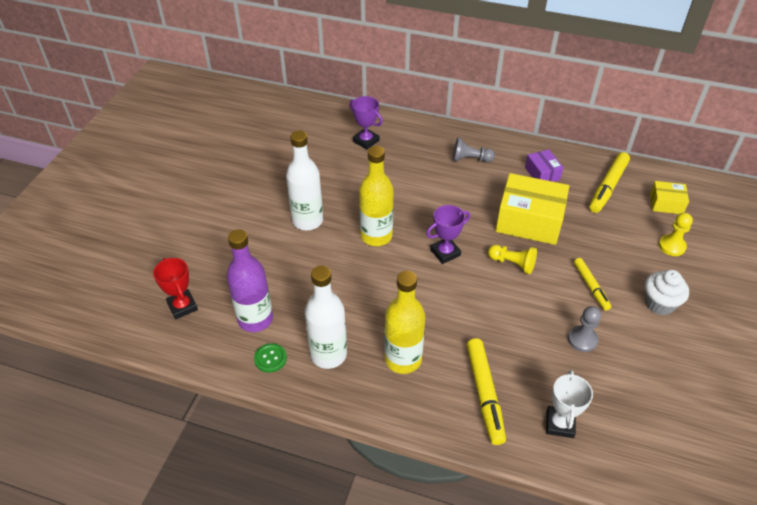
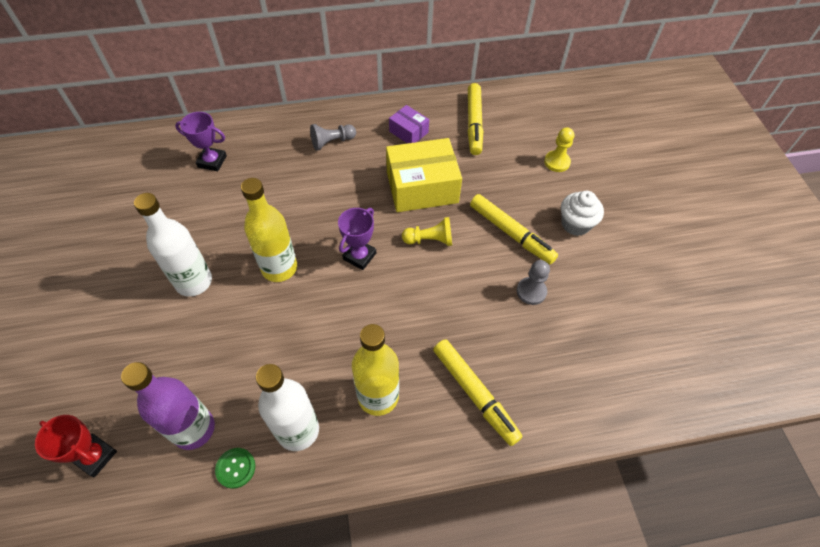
camera: 30 degrees left, 10 degrees up
white trophy [546,370,593,438] -> none
yellow marker [574,258,611,311] -> yellow marker [470,194,558,264], size x1.58
yellow box [650,181,689,214] -> none

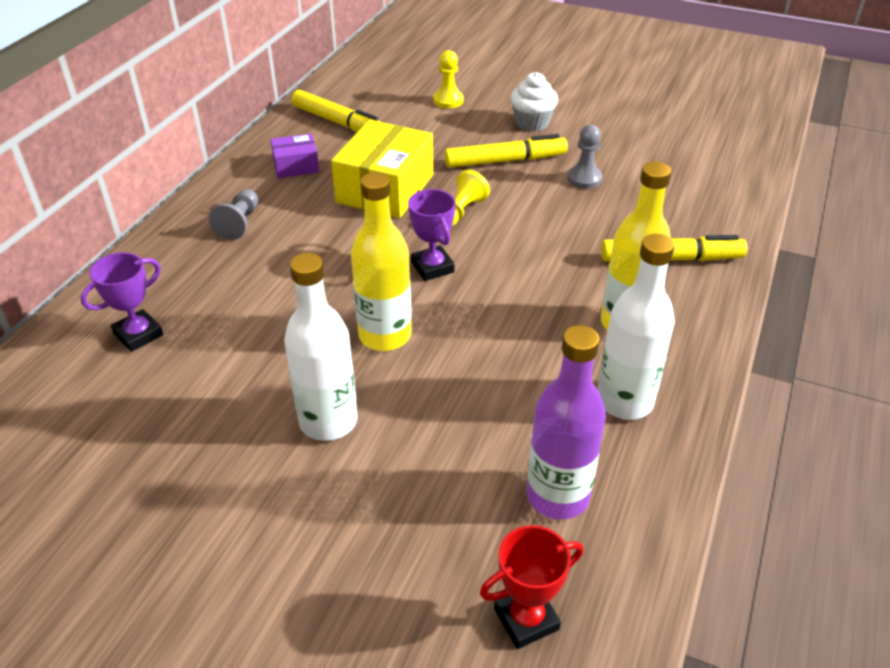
camera: 55 degrees left, 15 degrees down
green button [215,448,255,489] -> none

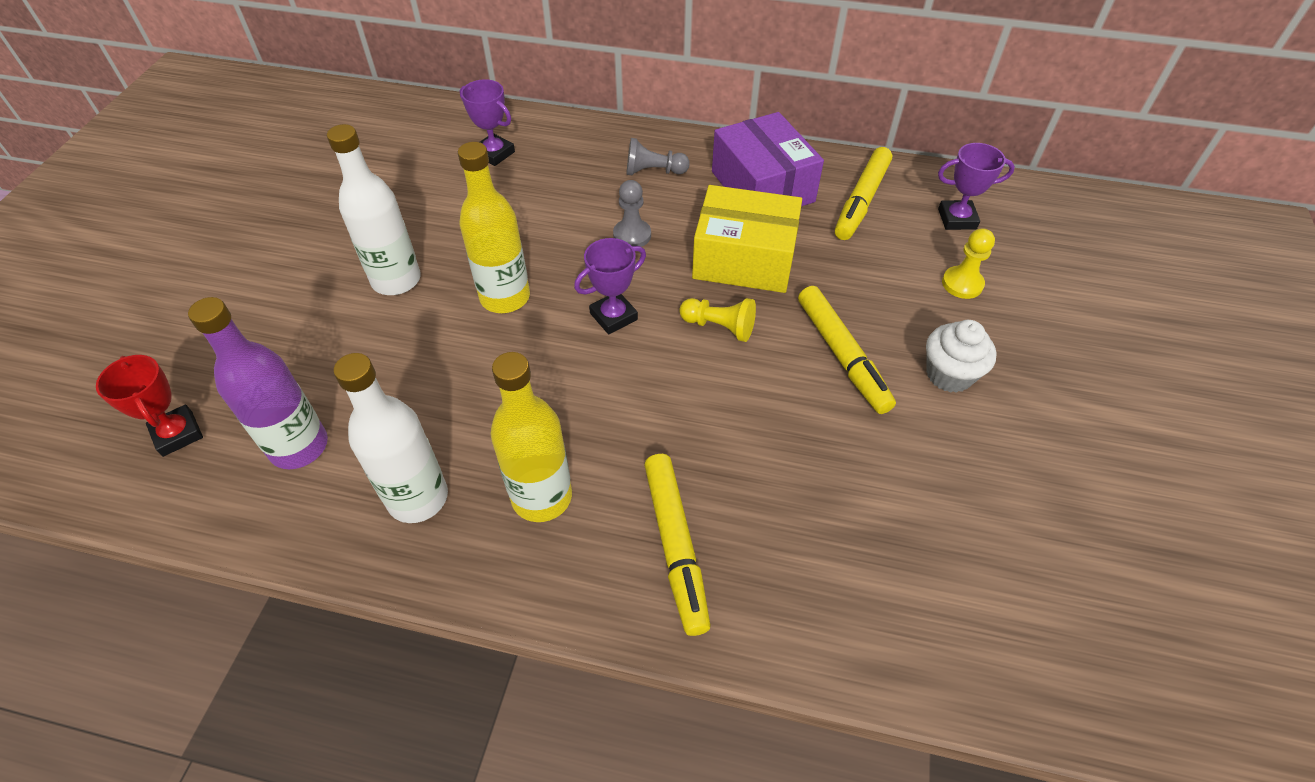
camera: 80 degrees right, 10 degrees up
purple box [270,133,319,178] -> purple box [712,112,824,206], size x1.93
grey pawn [567,125,603,189] -> grey pawn moved to [613,180,651,247]
none -> purple trophy [938,143,1015,230]

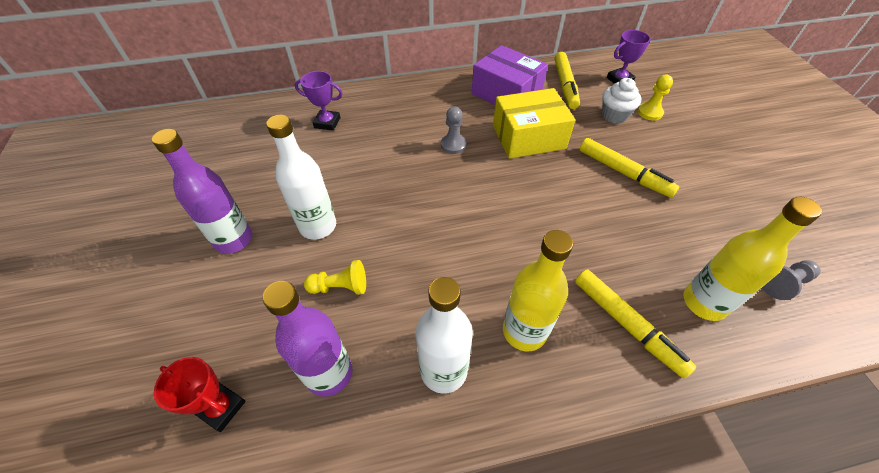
camera: 25 degrees left, 0 degrees up
yellow bottle [458,142,530,313] -> yellow bottle moved to [684,197,822,321]
purple trophy [574,238,646,334] -> none
grey pawn [626,138,690,175] -> grey pawn moved to [762,260,821,300]
yellow pawn [679,298,756,342] -> yellow pawn moved to [304,260,366,295]
white cupcake [926,320,997,393] -> white cupcake moved to [602,78,641,124]
none -> purple bottle [152,129,252,254]

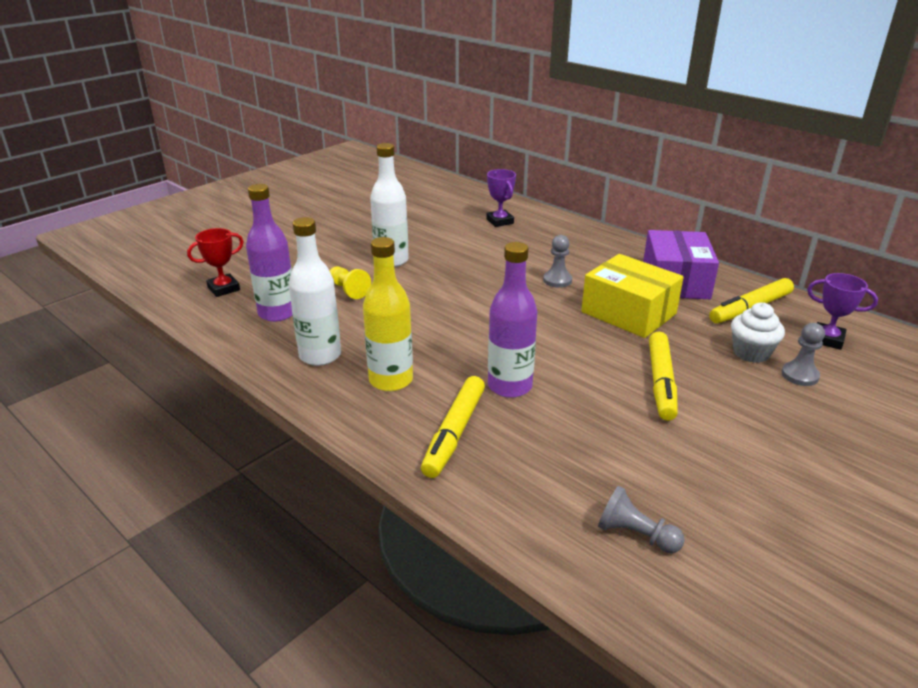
camera: 55 degrees right, 20 degrees down
purple bottle [152,129,252,254] -> purple bottle moved to [488,242,537,398]
red trophy [154,357,246,432] -> red trophy turned 60 degrees clockwise [187,228,244,297]
yellow pawn [638,75,673,121] -> grey pawn [781,323,825,386]
yellow bottle [684,197,822,321] -> none

